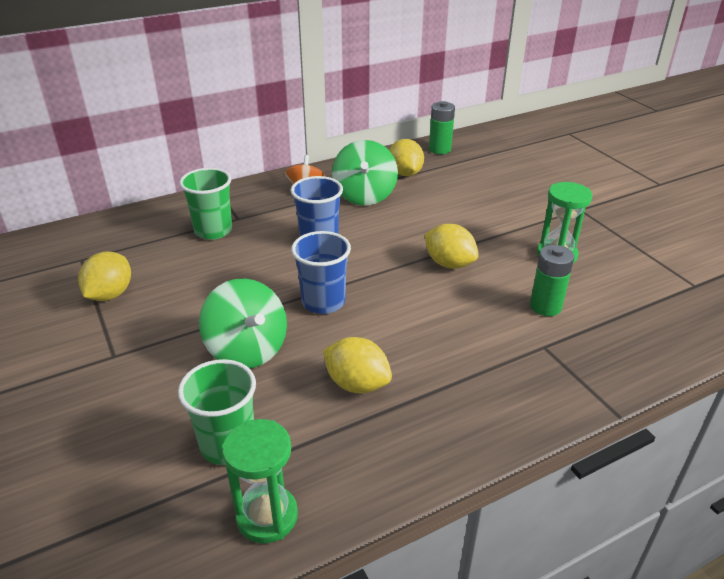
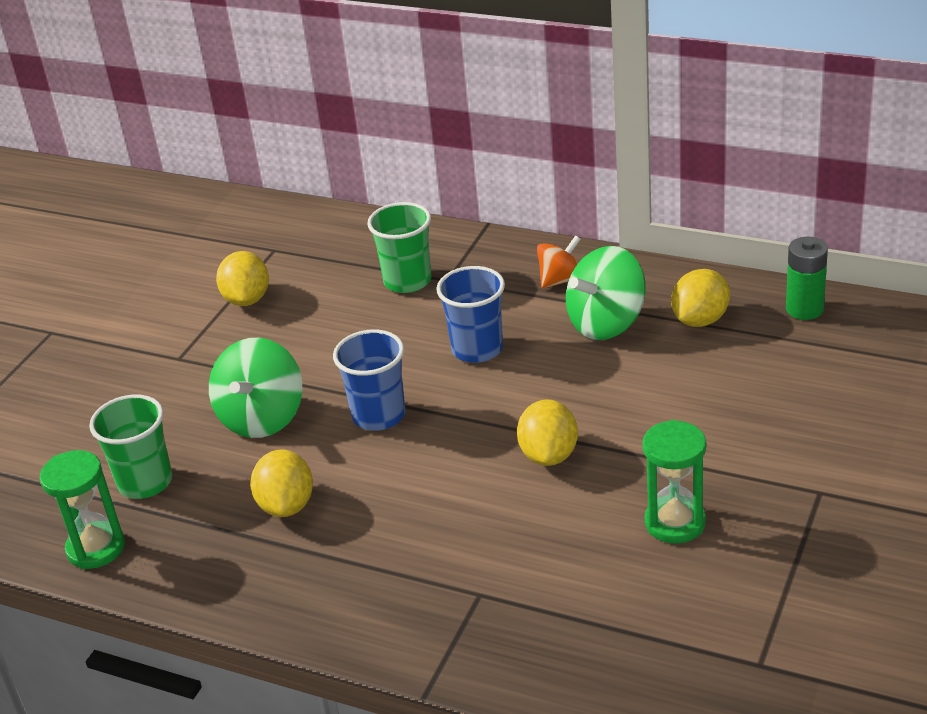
camera: 55 degrees right, 0 degrees up
yellow lemon [78,252,131,301] -> yellow lemon turned 75 degrees counterclockwise [216,251,269,306]
green battery [530,245,574,316] -> none

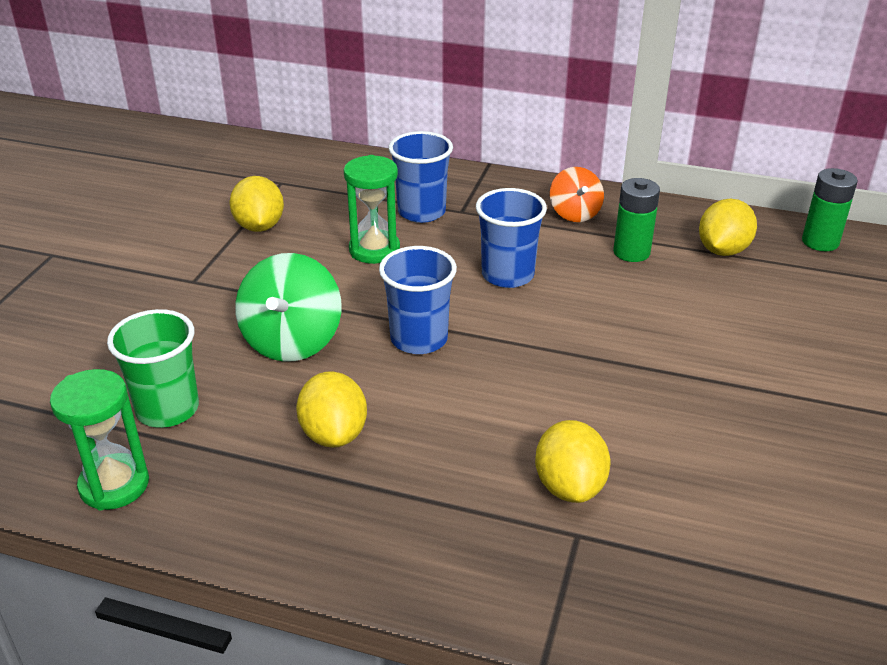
camera: 10 degrees left, 0 degrees up
green cup [367,202,431,293] -> blue cup [388,131,453,223]
yellow lemon [517,399,578,466] -> yellow lemon moved to [535,420,610,503]
orange spinning top [537,235,581,288] -> orange spinning top turned 120 degrees clockwise [550,167,604,222]
green spinning top [566,246,646,340] -> green battery [613,178,660,262]
green hourglass [643,420,706,544] -> green hourglass moved to [344,155,400,264]

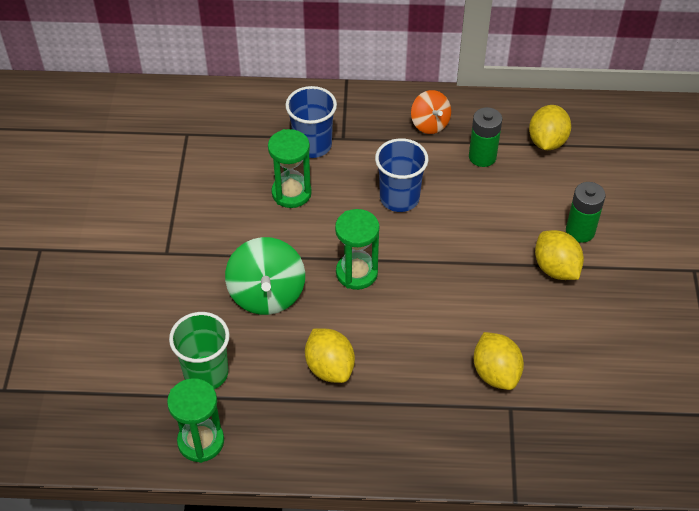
camera: 15 degrees left, 15 degrees up
yellow lemon [229,176,284,232] -> yellow lemon moved to [535,230,584,280]
blue cup [379,246,457,354] -> green hourglass [335,209,379,290]
green battery [802,168,858,251] -> green battery moved to [566,182,606,243]

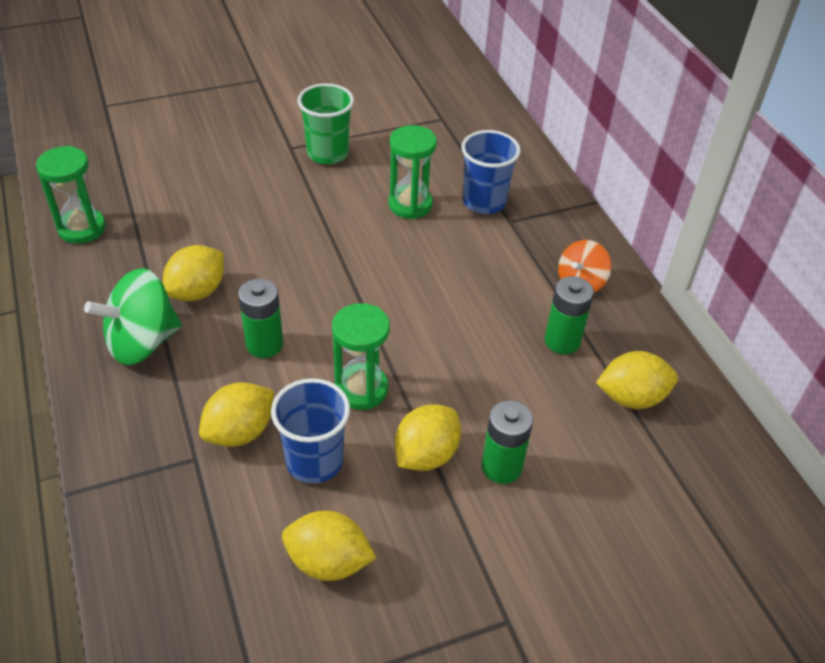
camera: 65 degrees right, 5 degrees down
green cup [169,312,230,389] -> green cup moved to [297,83,354,164]
green spinning top [225,237,305,315] -> green spinning top moved to [84,268,182,365]
green hourglass [335,209,379,290] -> green hourglass moved to [332,303,390,410]
blue cup [375,138,428,212] -> blue cup moved to [271,378,350,484]
none -> green battery [238,278,283,358]
none -> yellow lemon [282,511,376,581]

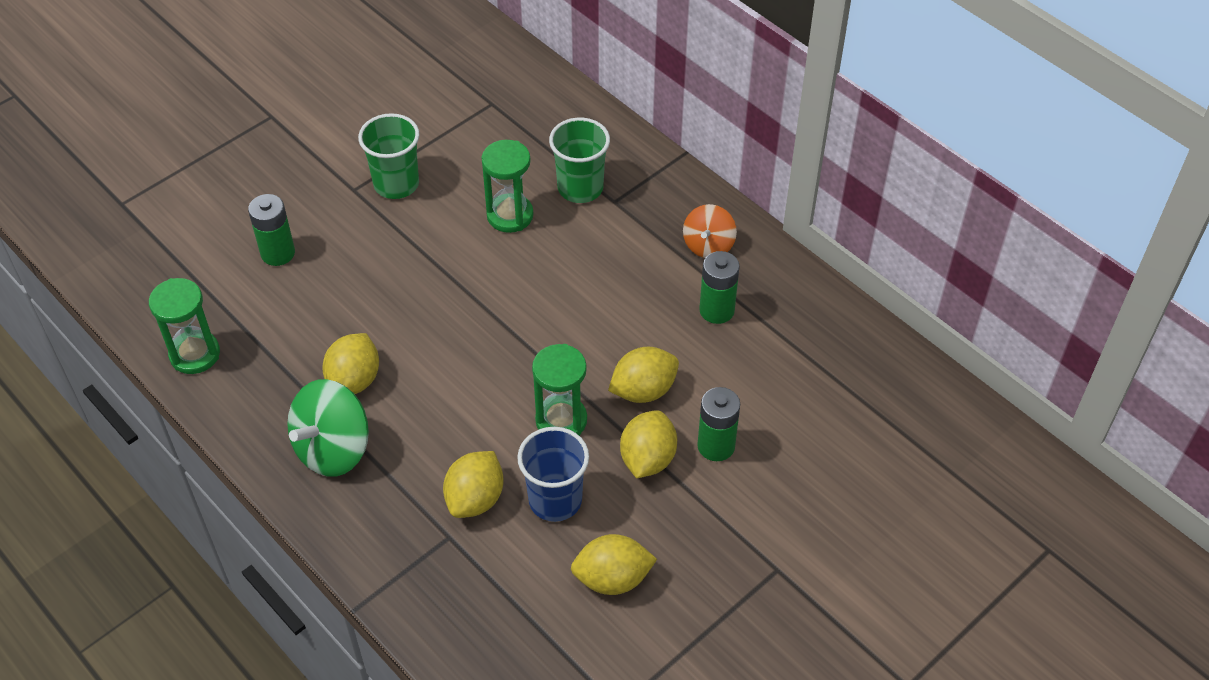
camera: 20 degrees left, 5 degrees up
green battery [238,278,283,358] -> green battery moved to [248,194,295,266]
blue cup [461,130,521,214] -> green cup [549,118,610,203]
yellow lemon [596,351,678,409] -> yellow lemon moved to [608,347,679,403]

